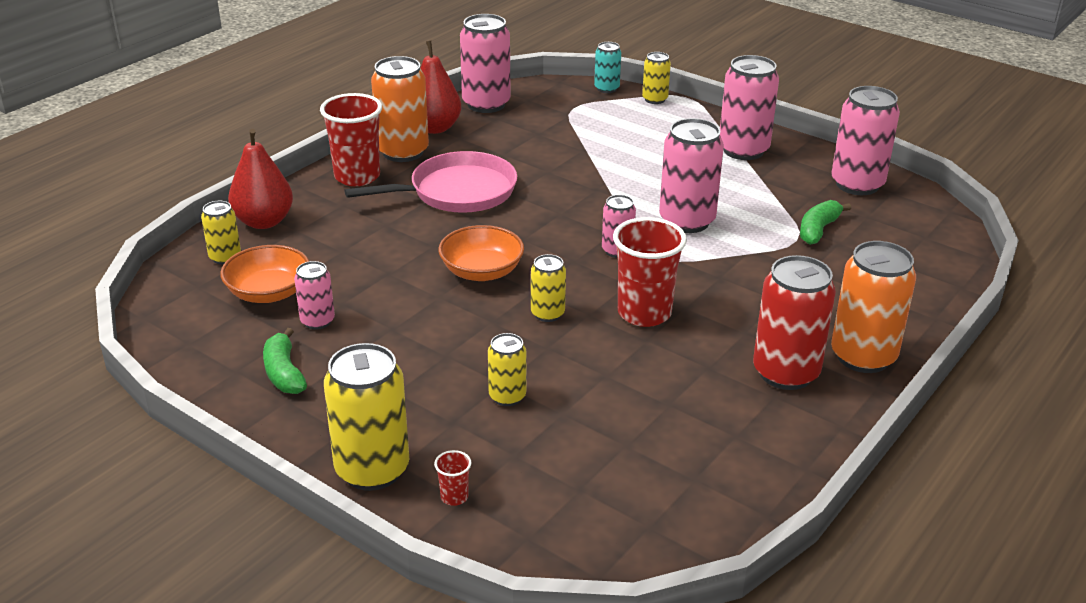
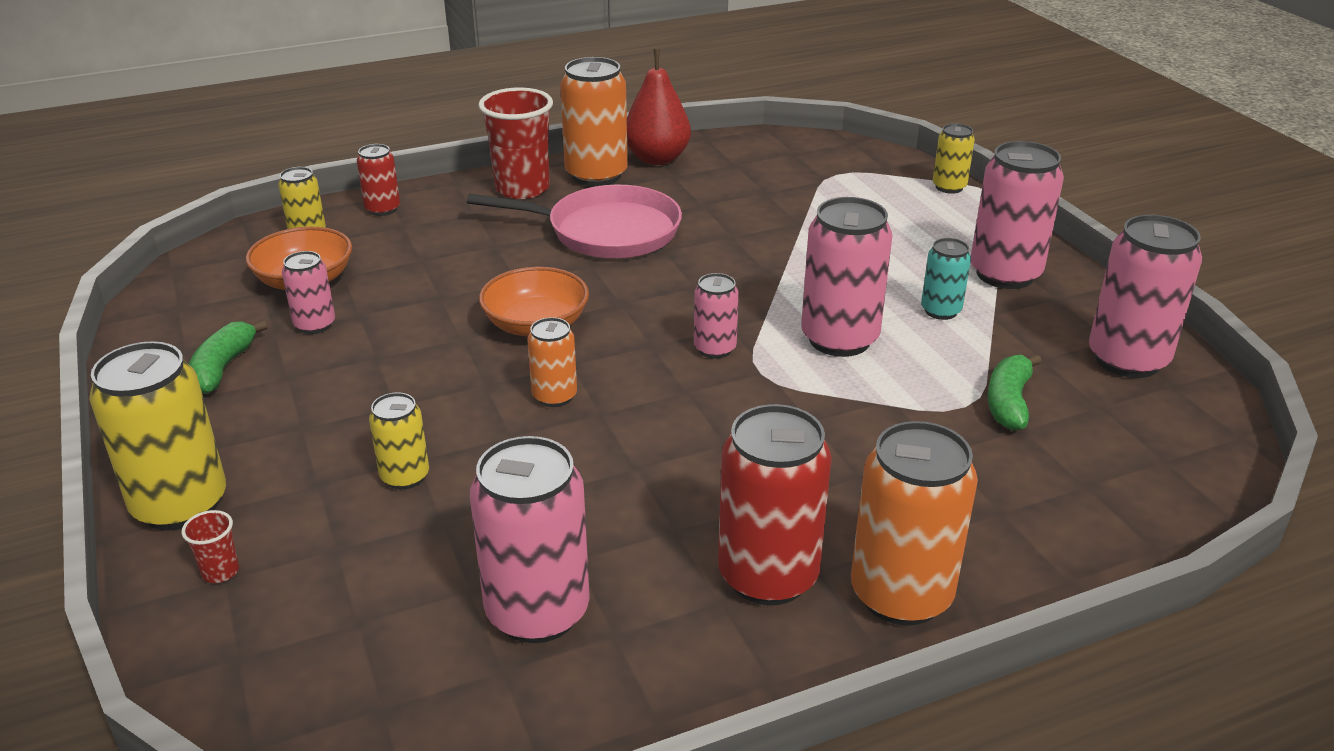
camera: 30 degrees right, 0 degrees up
red pear [228,129,293,229] -> red can [357,144,400,216]
pink can [460,14,511,113] -> pink can moved to [470,436,590,643]
yellow can [531,254,566,322] -> orange can [527,317,577,407]
turquoise can [594,42,621,93] -> turquoise can moved to [921,238,971,320]
red cup [613,217,687,327] -> none
green banana [800,200,851,245] -> green banana turned 45 degrees counterclockwise [988,354,1042,430]

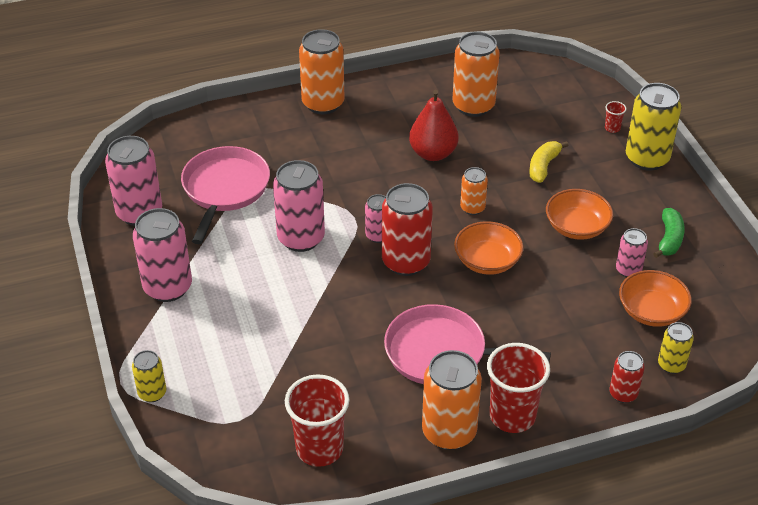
camera: 175 degrees left, 10 degrees up
yellow can [369,392,429,490] -> yellow banana [529,141,569,183]
pink can [470,436,590,643] -> orange can [453,32,500,117]
red pear [627,49,691,165] -> red pear moved to [409,90,458,161]
red can [718,404,832,605] -> red can moved to [382,183,433,276]
turquoise can [921,238,971,320] -> none
green banana [988,354,1042,430] -> pink pan [181,146,270,244]
none -> red cup [285,374,349,467]
none -> orange bowl [546,189,613,240]

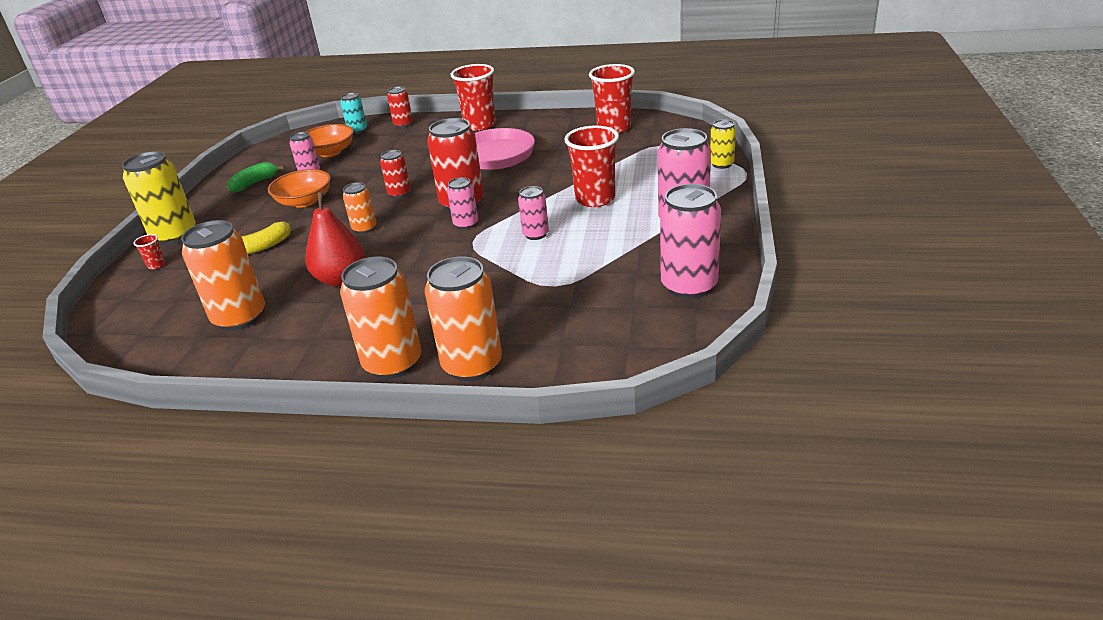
camera: 150 degrees left, 10 degrees down
pink pan [181,146,270,244] -> none
pink can [273,160,325,252] -> pink can [518,186,549,240], size x0.54
orange can [422,350,482,450] -> orange can moved to [425,257,502,381]
orange bowl [454,221,523,275] -> red can [380,150,411,198]
yellow can [658,322,694,374] -> turquoise can [340,93,367,134]
none -> red cup [564,125,619,207]

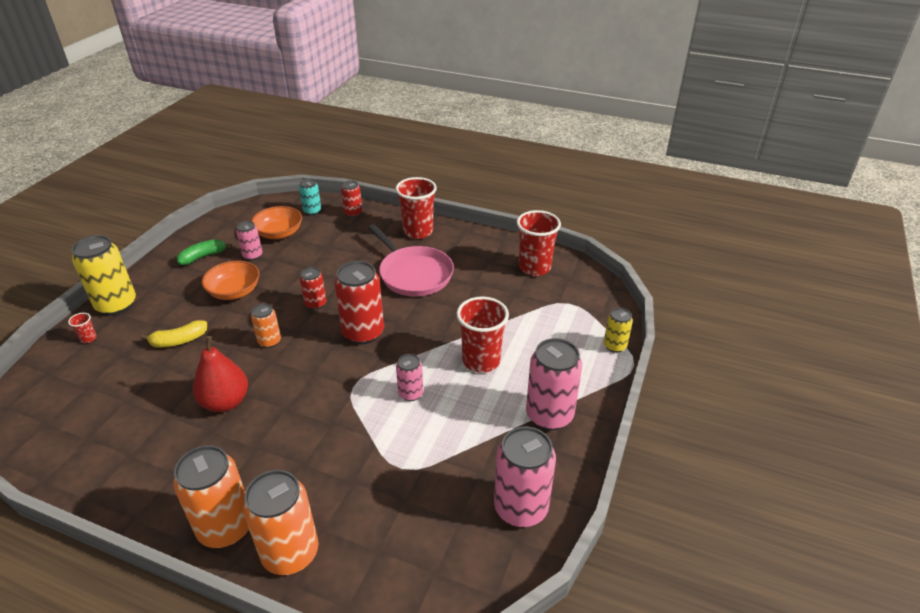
camera: 10 degrees right, 5 degrees up
orange can [181,220,265,331] -> none
pink can [447,177,478,230] -> none

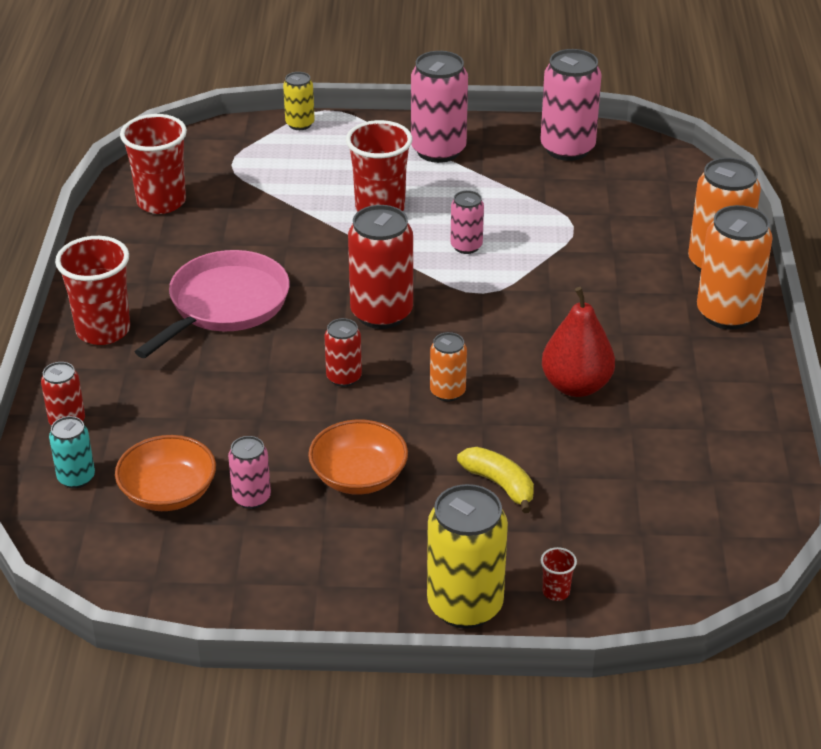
camera: 110 degrees left, 0 degrees up
green banana [177,239,232,265] -> none

